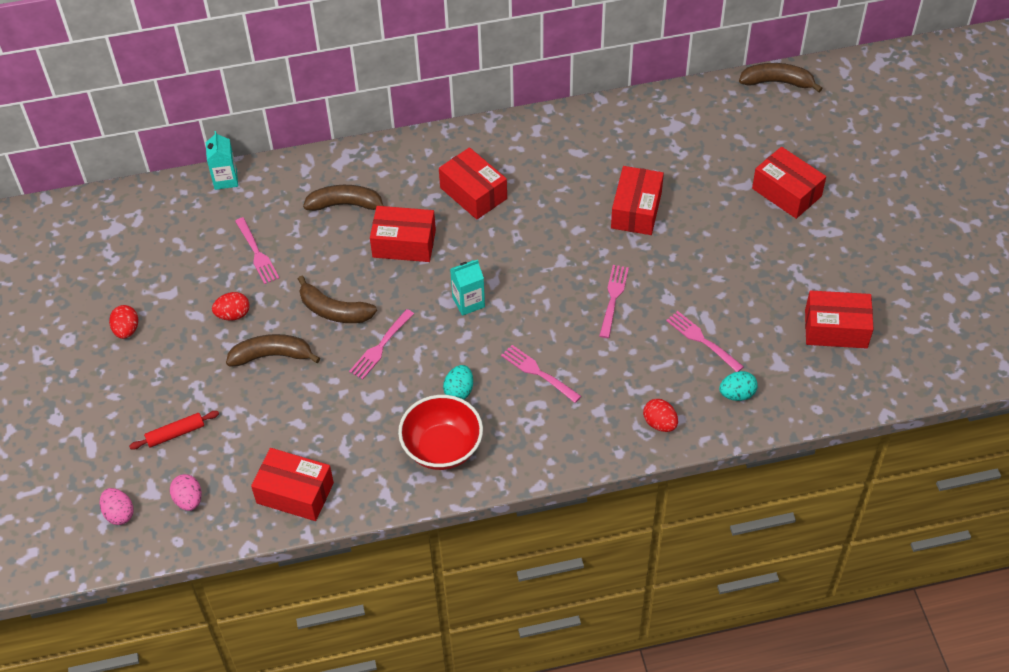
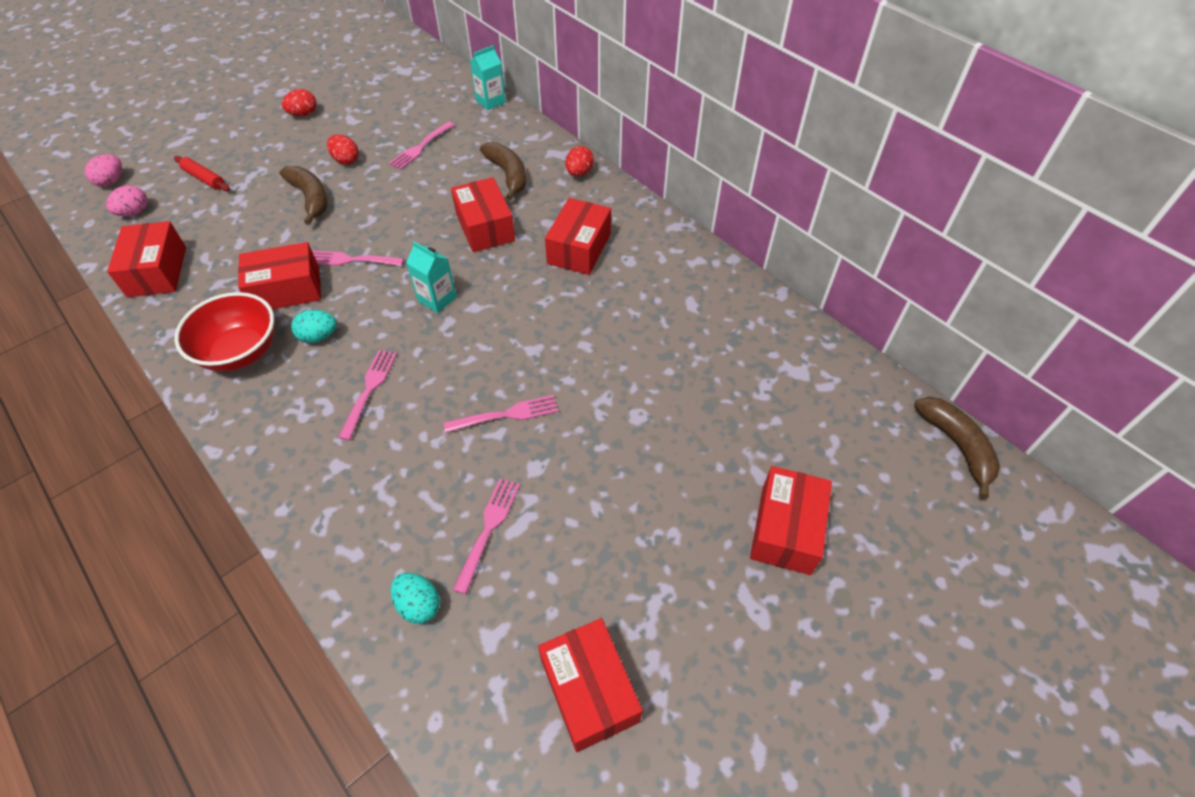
camera: 60 degrees right, 0 degrees up
brown banana [298,276,377,323] -> none
red box [611,166,664,235] -> red box moved to [238,242,321,309]
red egg [643,399,678,432] -> red egg moved to [566,146,594,177]

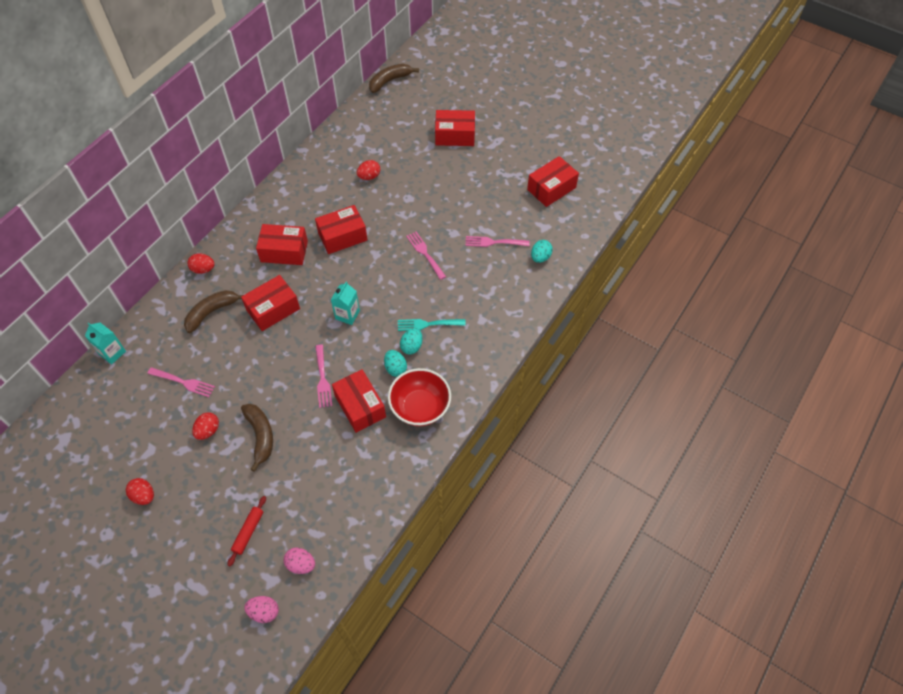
camera: 105 degrees left, 5 degrees up
red box [107,221,186,297] -> red box moved to [315,205,367,254]
brown banana [279,166,328,225] -> brown banana turned 120 degrees clockwise [241,404,273,472]
pink fork [338,350,397,440] -> turquoise fork [398,319,466,331]
none -> red egg [357,160,380,180]
none -> turquoise egg [400,328,423,355]

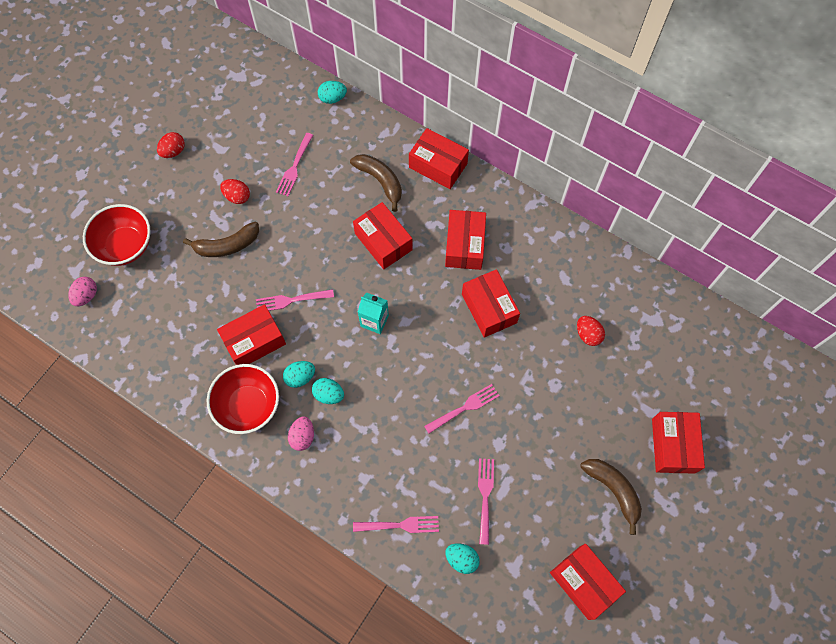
camera: 90 degrees right, 10 degrees up
turquoise carton [85,323,126,364] -> turquoise egg [318,81,347,104]
red egg [188,253,215,274] -> red box [409,128,469,189]
red rolling pin [228,496,266,566] -> red bowl [83,204,151,266]
pink egg [244,596,279,623] -> pink egg moved to [288,416,314,451]
brown banana [369,64,419,93] -> brown banana moved to [581,459,642,535]
turquoise fork [398,319,466,331] -> none
none -> pink fork [353,516,439,533]

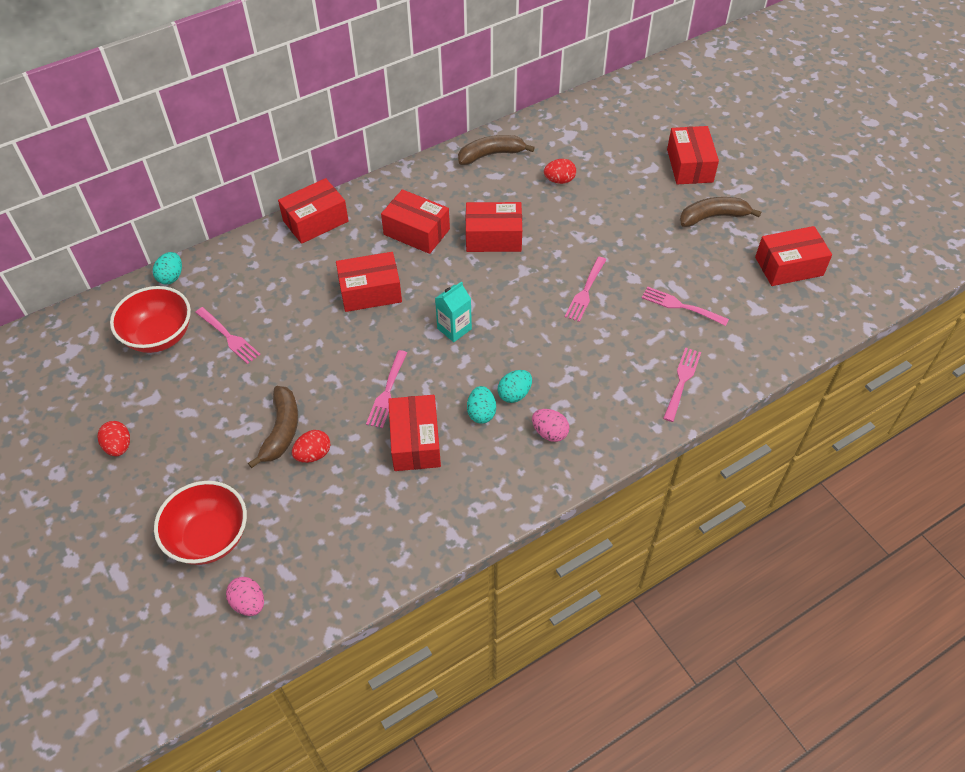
camera: 65 degrees left, 15 degrees down
red bowl [207,364,279,434] -> red bowl moved to [110,286,191,353]
red egg [220,179,250,204] -> red egg moved to [292,430,331,463]
brown banana [350,154,402,212] -> brown banana moved to [458,135,535,165]
pink fork [424,384,499,434] -> pink fork turned 150 degrees counterclockwise [565,256,606,322]
turquoise egg [445,543,480,574] -> none
red box [652,412,705,474] -> red box turned 60 degrees clockwise [667,126,719,184]

